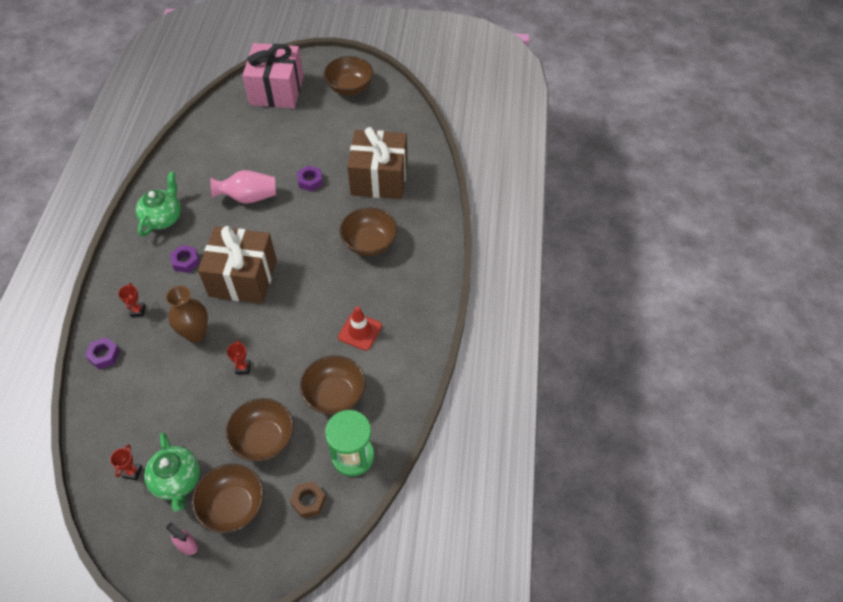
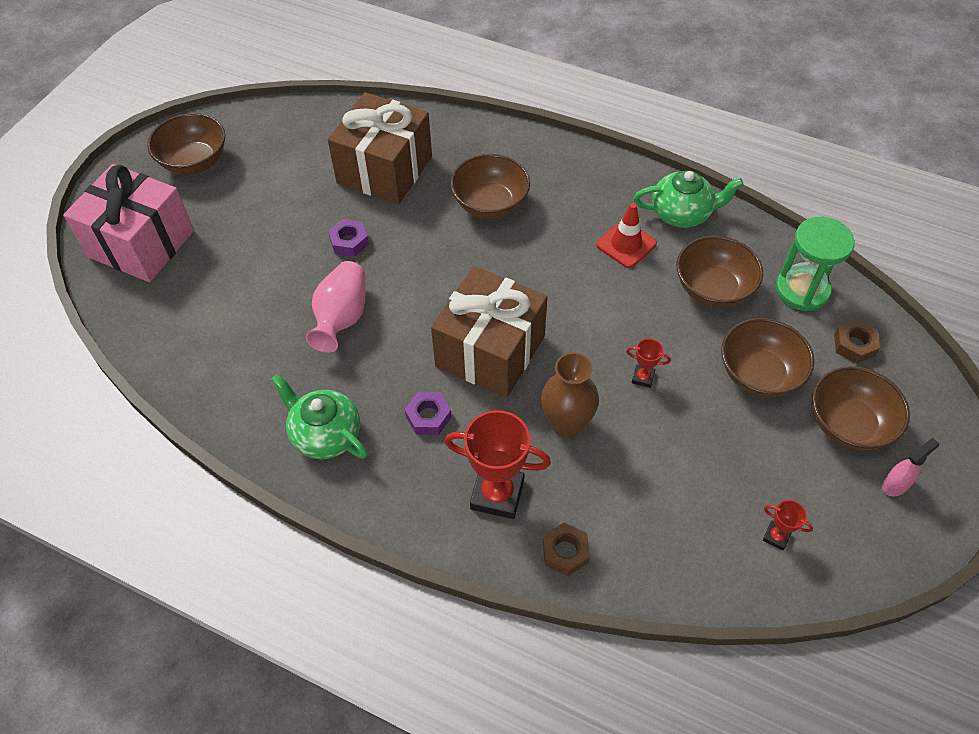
camera: 70 degrees left, 0 degrees up
purple nut [85,337,120,369] -> brown nut [543,523,590,576]
red trophy [118,283,145,317] -> red trophy [444,410,551,519], size x2.13
green teapot [144,433,200,511] -> green teapot moved to [633,170,744,228]

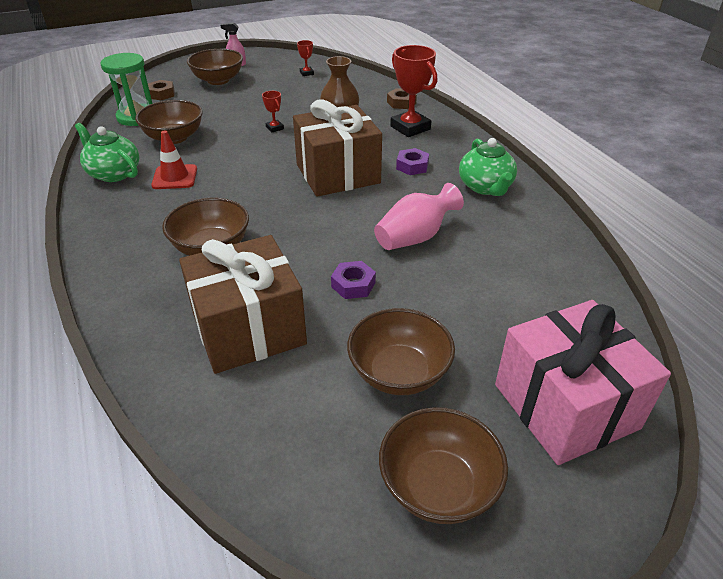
camera: 140 degrees left, 15 degrees down
brown bowl [721,318,814,397] -> brown bowl moved to [347,308,455,395]

